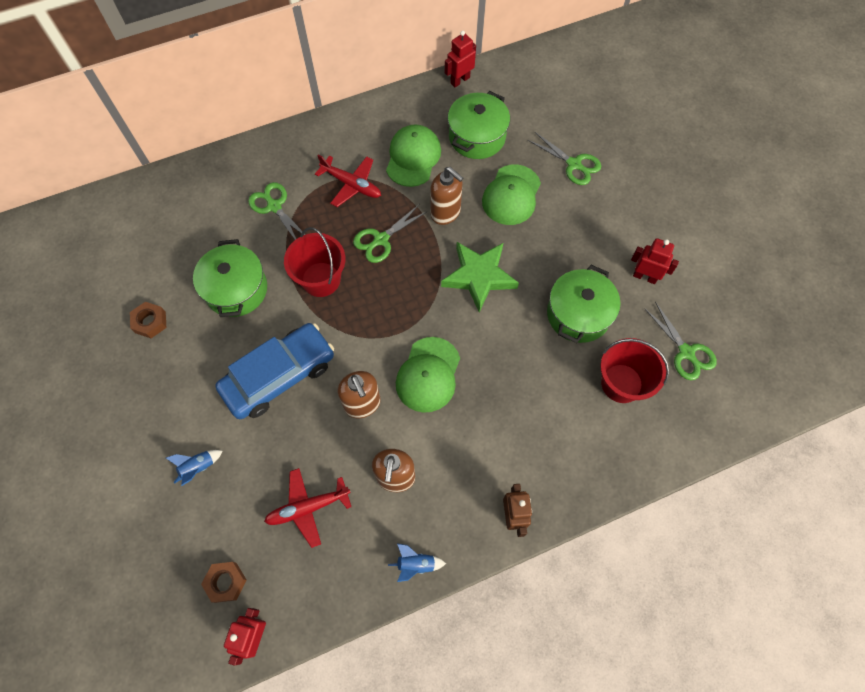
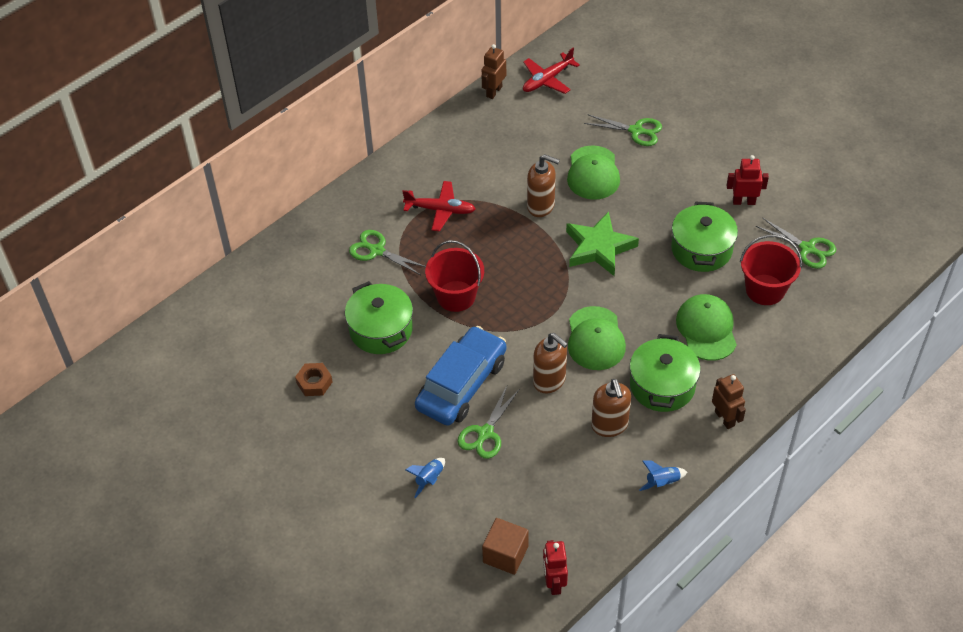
camera: 20 degrees left, 15 degrees down
brown nut [201,562,247,603] -> brown cube [482,518,529,575]
red plane [264,468,351,548] -> red plane moved to [523,48,580,94]
green scissors [353,204,428,263] -> green scissors moved to [458,386,519,459]
green cap [386,125,441,187] -> green cap moved to [676,294,737,361]
red robot [445,31,476,87] -> brown robot [482,44,506,99]
green pot [448,91,510,159] -> green pot moved to [630,334,701,412]

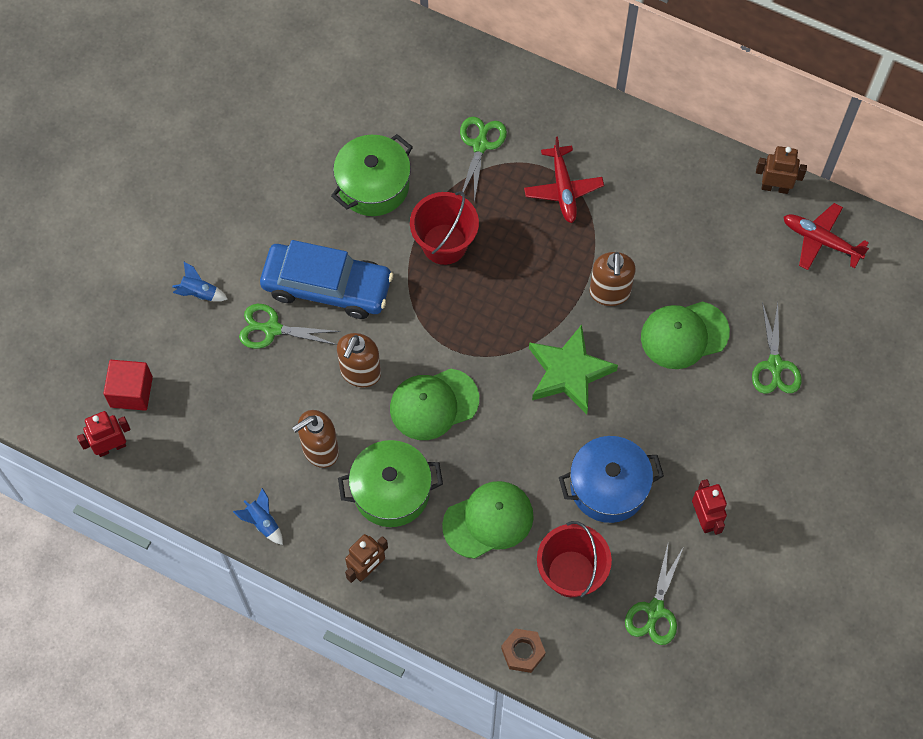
camera: 70 degrees right, 15 degrees up
brown nut [295,363,333,396] -> brown nut moved to [501,628,546,673]
brown cube [482,518,529,575] -> red cube [103,360,153,411]
green pot [671,202,738,272] -> blue pot [559,436,664,523]

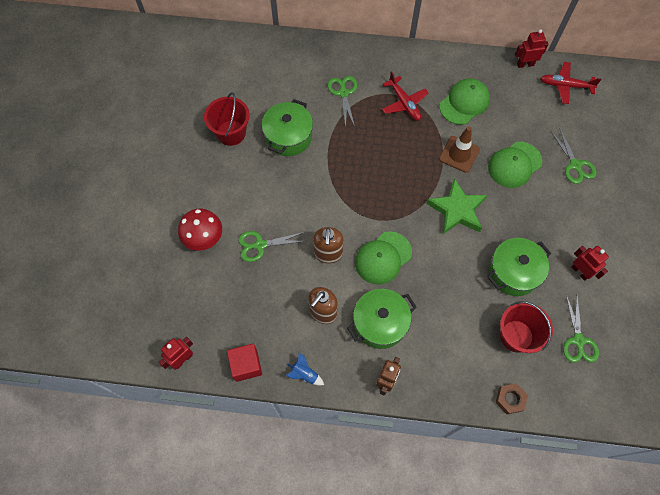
camera: 20 degrees left, 0 degrees up
red cube [103,360,153,411] -> red cube moved to [227,344,262,382]
blue rocket [172,262,228,301] -> red mushroom [178,209,222,251]
blue car [260,240,393,319] -> none
red bucket [410,191,479,265] -> red bucket moved to [204,92,250,146]
green cap [442,481,534,559] -> green cap moved to [440,78,490,125]
blue pot [559,436,664,523] -> green pot [488,238,551,296]
brown soap dispenser [589,252,636,306] -> brown traffic cone [439,126,480,173]
brown robot [756,146,807,194] -> red robot [515,29,549,68]

